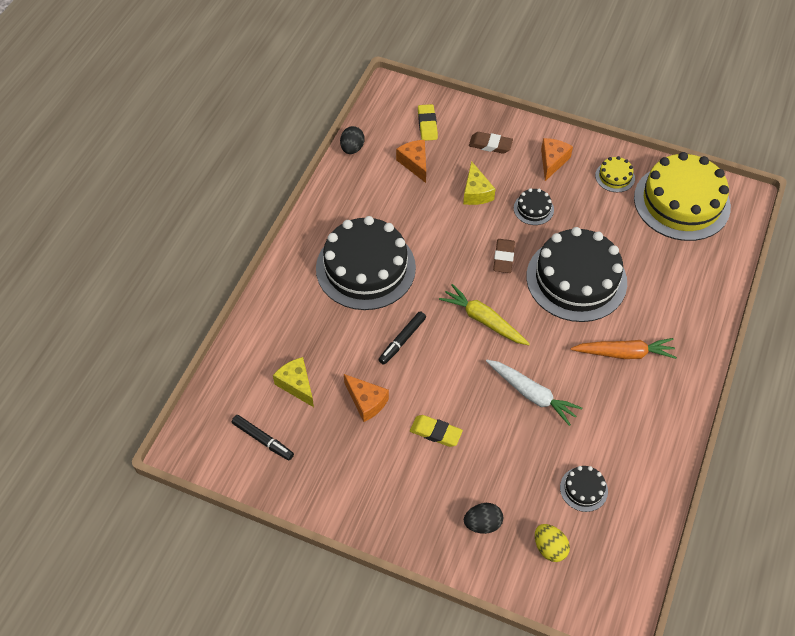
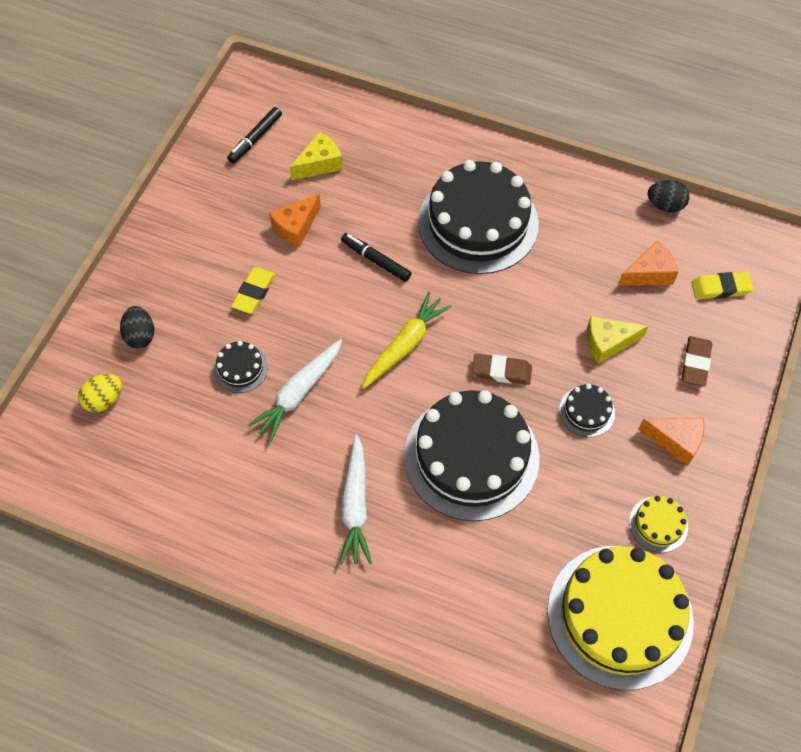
camera: 90 degrees right, 5 degrees up
black cake [560,466,608,512] -> black cake moved to [213,341,268,393]
orange carrot [570,338,677,359] -> white carrot [339,434,372,565]

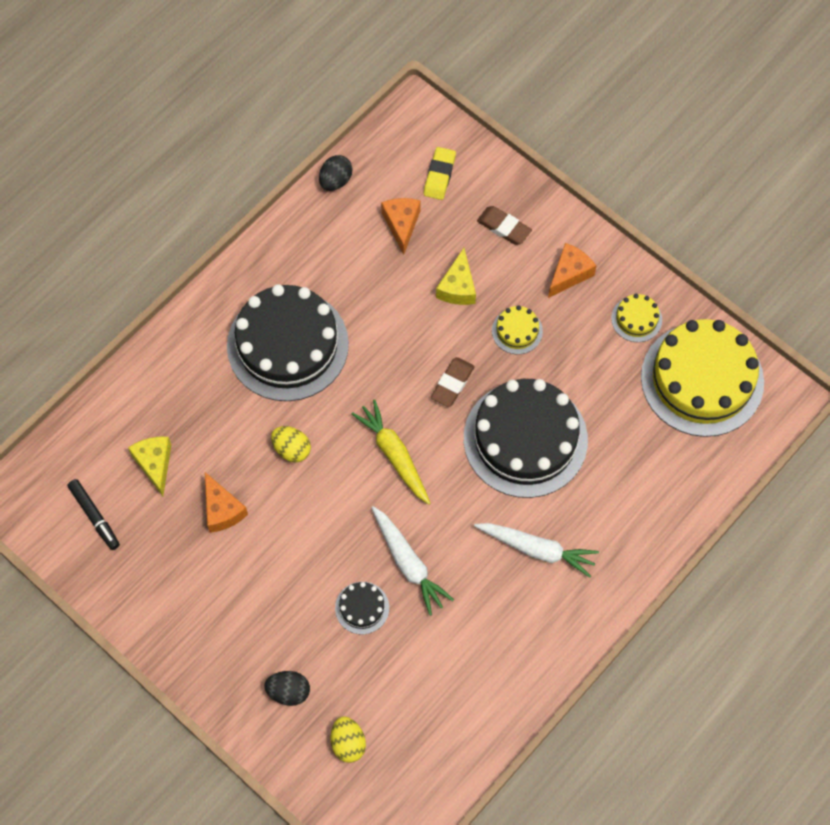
camera: 70 degrees left, 5 degrees up
yellow eraser [231,267,276,314] -> none
black marker [341,233,411,282] -> yellow egg [271,426,311,463]
black cake [559,384,615,437] -> yellow cake [492,306,543,354]

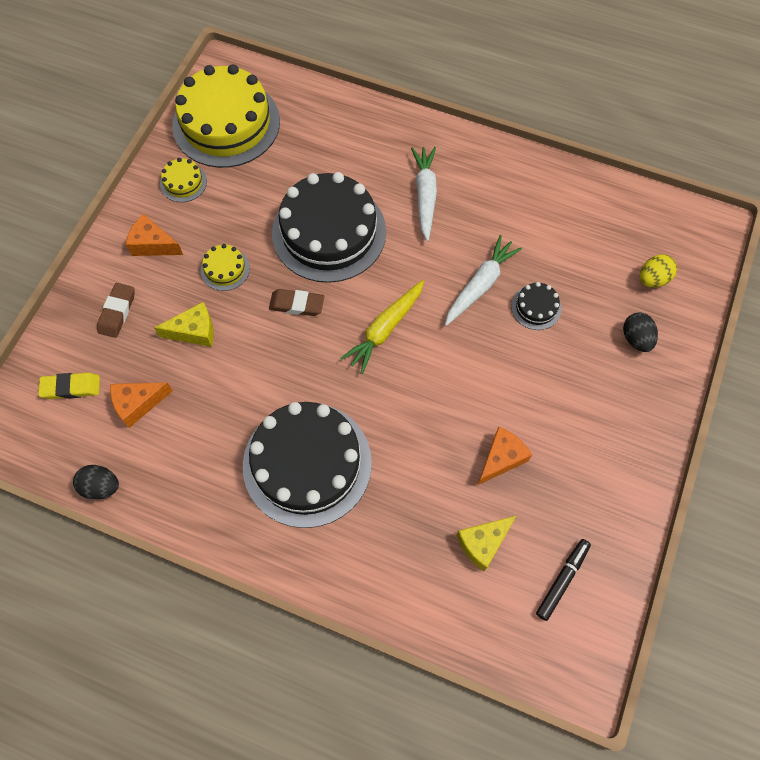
camera: 110 degrees left, 0 degrees up
yellow egg [271,426,311,463] -> none

